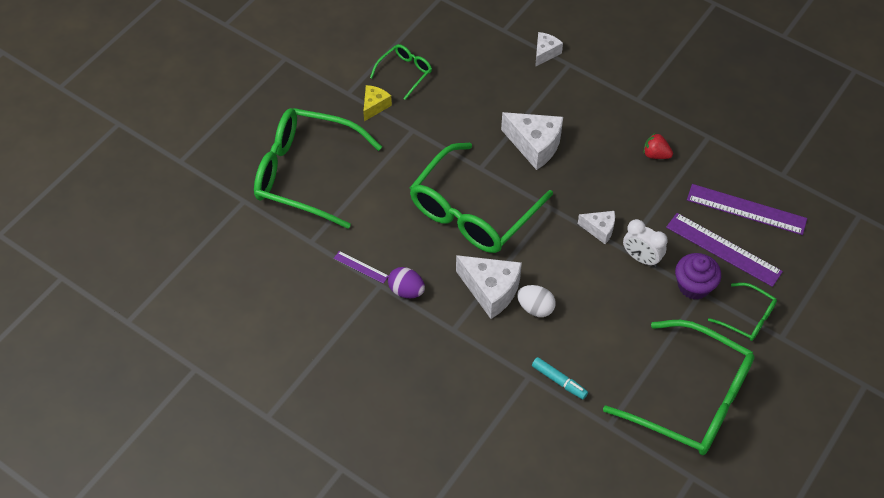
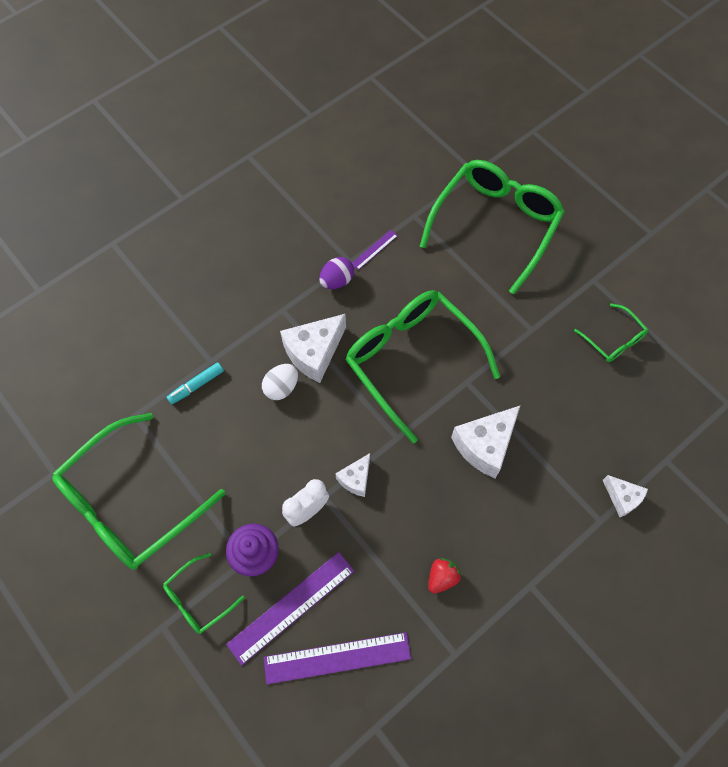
camera: 105 degrees right, 10 degrees up
yellow cheese [363,85,392,121] -> none
purple ruler [687,184,807,235] -> purple ruler turned 45 degrees clockwise [264,632,411,684]

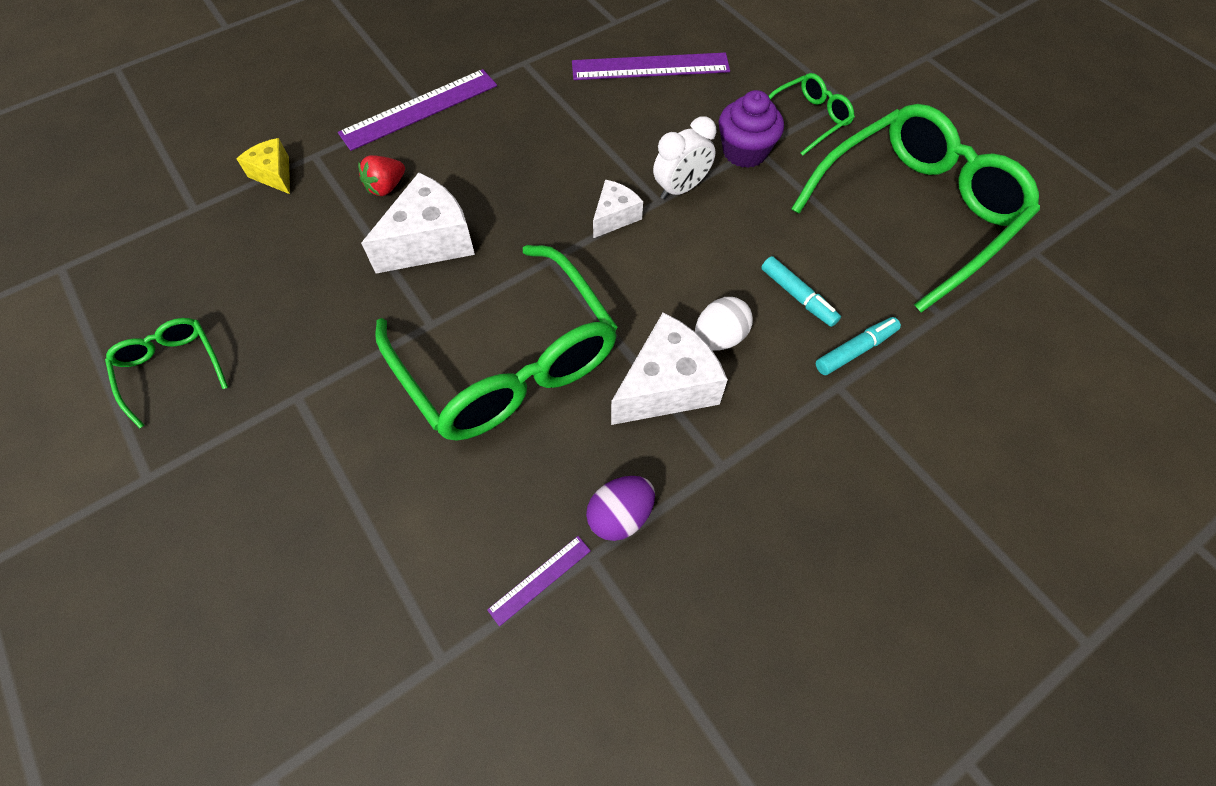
camera: 175 degrees left, 5 degrees down
purple ruler [226,552,354,665] -> purple ruler moved to [338,69,497,151]
green glasses [420,160,565,294] -> none
red strawberry [428,558,461,594] -> red strawberry moved to [358,155,405,196]
white cheese [603,475,648,517] -> yellow cheese [236,138,290,194]
none -> turquoise marker [761,256,841,327]

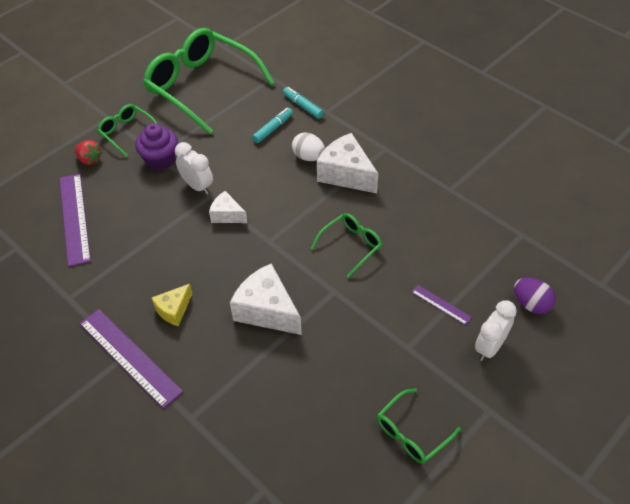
camera: 100 degrees left, 10 degrees down
yellow cheese [236,138,290,194] -> yellow cheese moved to [152,284,192,326]
red strawberry [358,155,405,196] -> red strawberry moved to [75,140,102,165]
green glasses [375,245,618,440] -> green glasses [311,213,382,278], size x0.46
purple ruler [487,536,591,626] -> purple ruler moved to [412,285,472,325]
purple egg [586,476,655,541] -> purple egg moved to [514,277,556,314]
none -> white clock [475,300,517,361]

